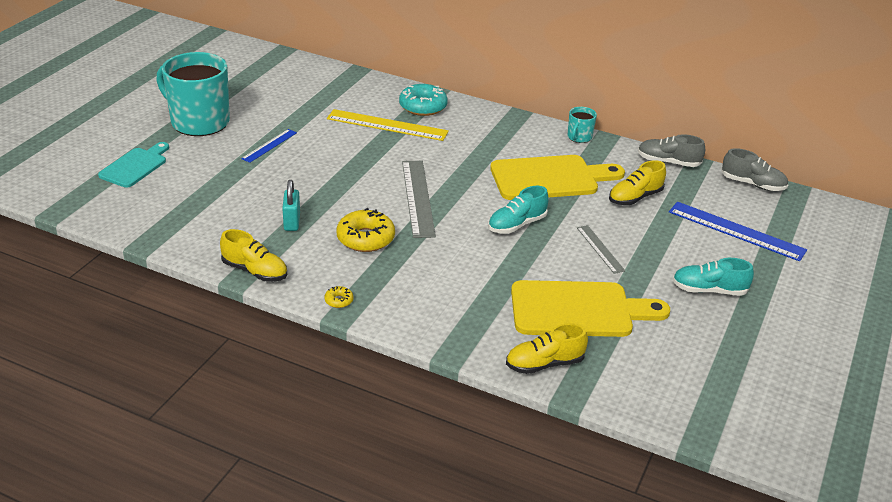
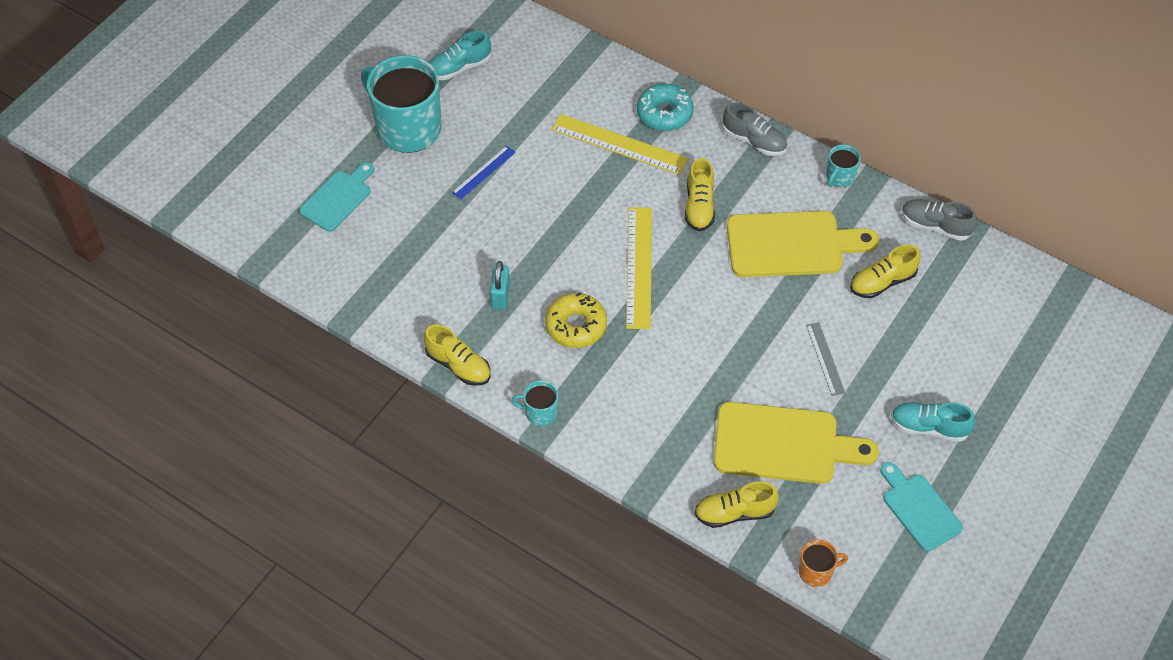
camera: 10 degrees right, 20 degrees up
yellow donut [325,286,353,308] -> turquoise mug [512,380,558,426]
grey ruler [402,161,436,238] -> yellow ruler [626,207,652,329]
turquoise shoe [488,186,549,234] -> turquoise shoe moved to [429,31,491,80]
blue ruler [669,202,807,261] -> none
grey shoe [722,148,788,191] -> grey shoe moved to [723,102,787,156]
none -> yellow shoe [685,158,715,231]
none -> orange mug [799,539,848,587]
none -> turquoise cutting board [881,462,963,551]

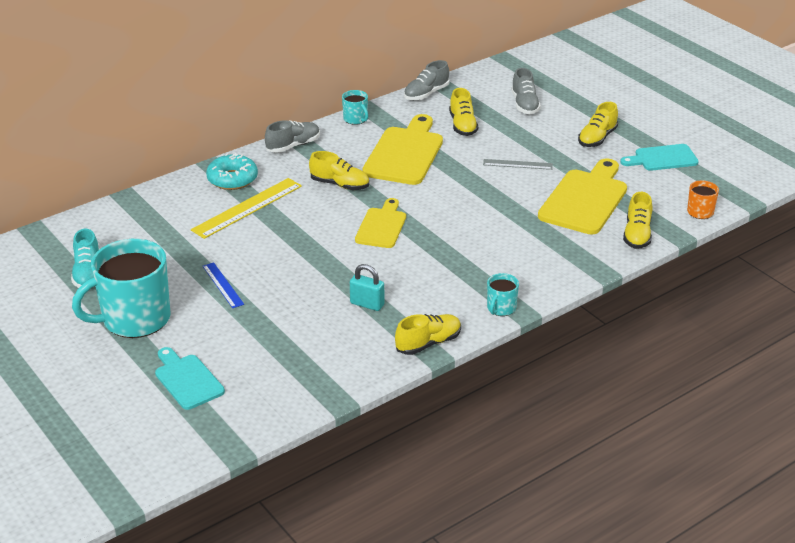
camera: 70 degrees left, 20 degrees down
yellow donut [545,292,607,348] -> none
yellow ruler [626,207,652,329] -> yellow cutting board [355,198,406,248]
turquoise shoe [891,402,975,442] -> yellow shoe [578,102,618,147]
none -> grey shoe [511,68,541,114]

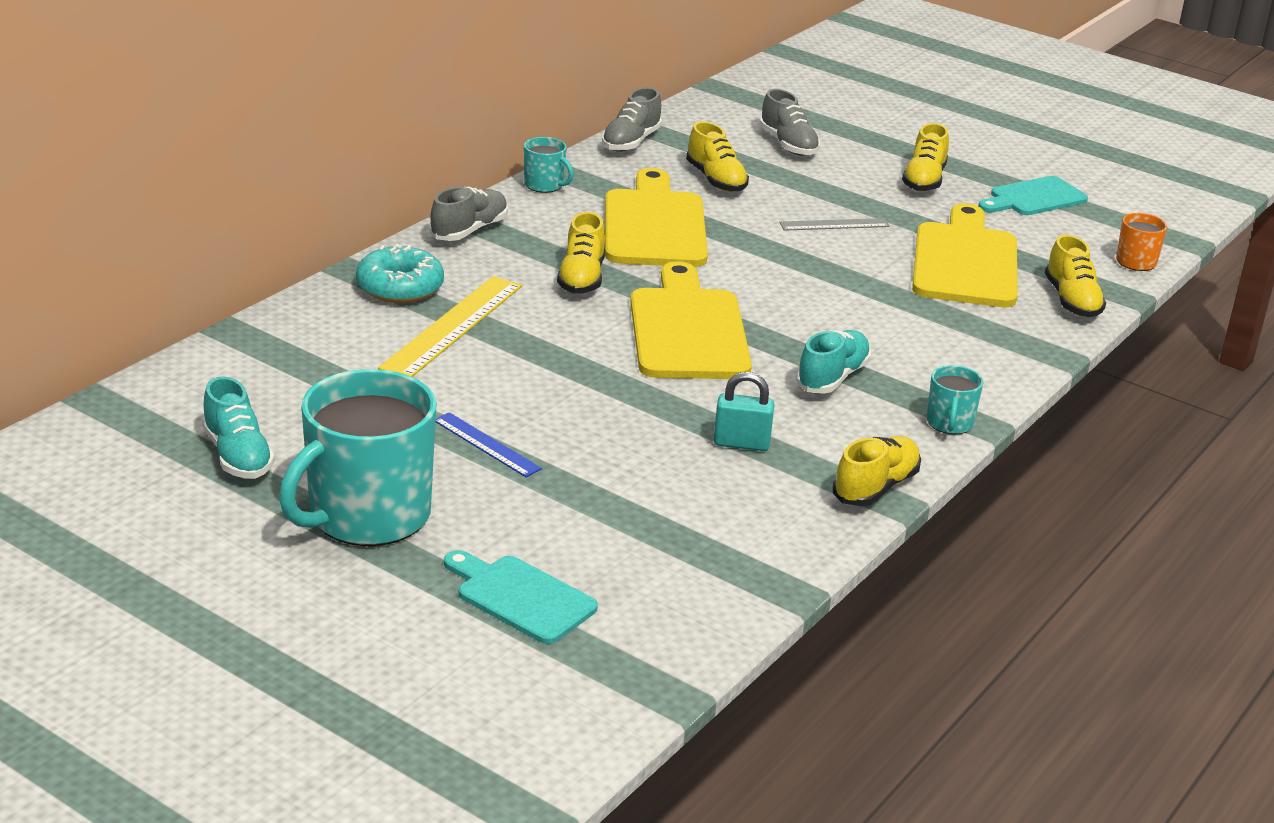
camera: 20 degrees left, 5 degrees down
yellow shoe [309,151,369,190] -> yellow shoe turned 90 degrees clockwise [557,212,605,294]
yellow cutting board [355,198,406,248] -> yellow cutting board [630,261,752,379], size x1.64
none -> turquoise shoe [796,330,871,394]

